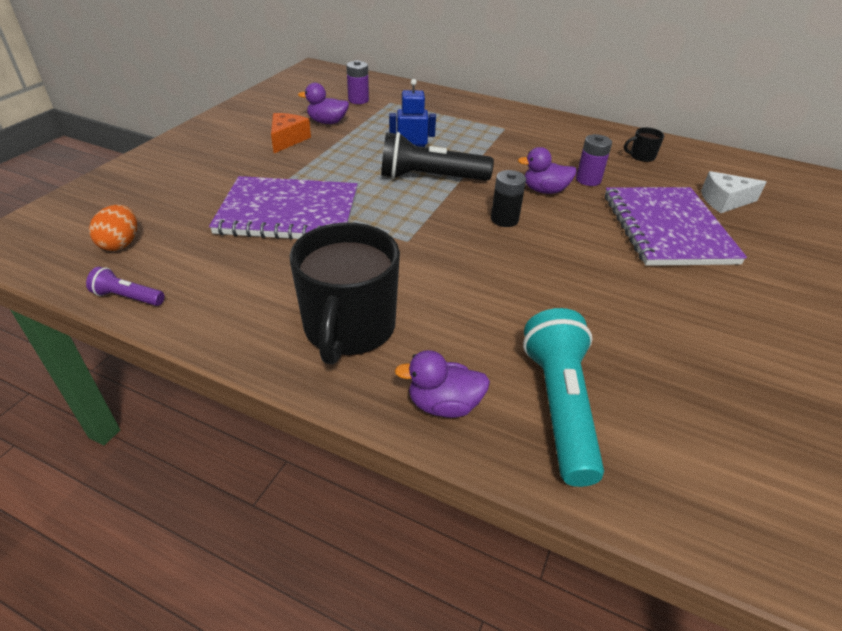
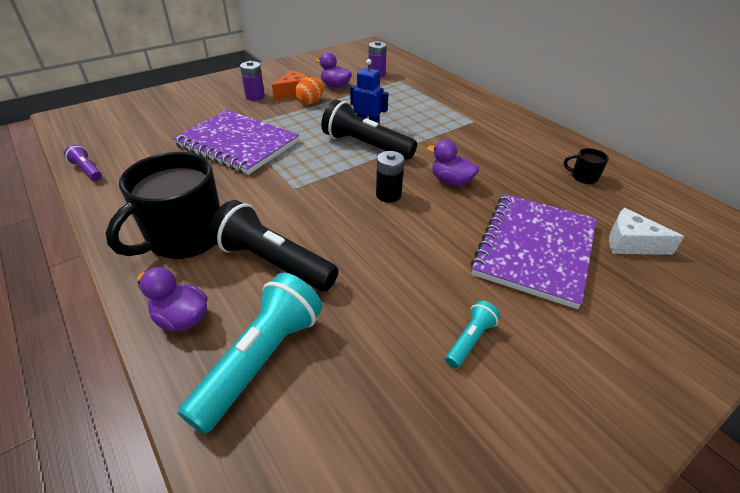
camera: 30 degrees right, 0 degrees up
orange egg [89,205,137,251] -> orange egg moved to [295,77,324,105]
purple battery [576,134,612,186] -> purple battery moved to [240,61,265,101]
none -> black flashlight [209,200,339,291]
none -> turquoise flashlight [445,300,500,368]

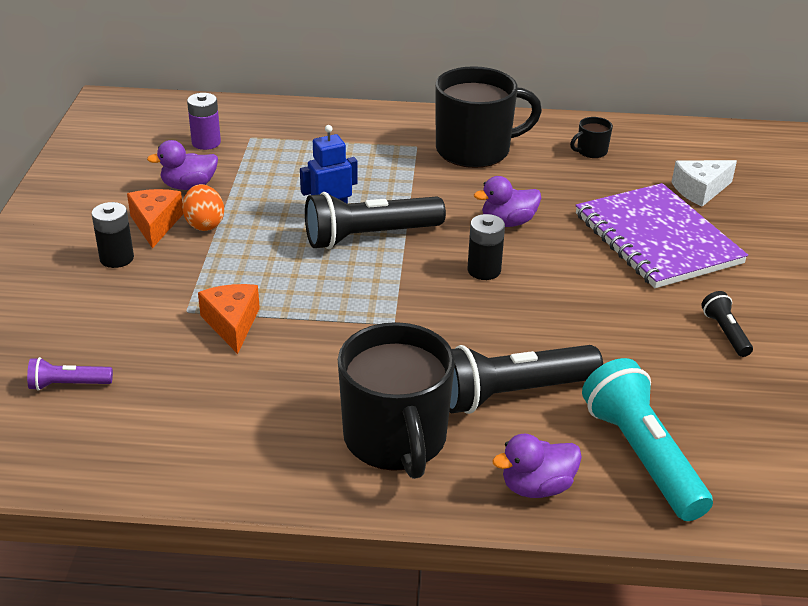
camera: 50 degrees left, 5 degrees down
purple flashlight [64,144,102,181] -> purple flashlight moved to [27,357,113,391]
purple notebook [172,110,299,175] -> orange cheese [198,284,260,354]
purple battery [240,61,265,101] -> black battery [91,202,134,268]
turquoise flashlight [445,300,500,368] -> black flashlight [701,291,753,357]
none -> black mug [435,66,542,168]

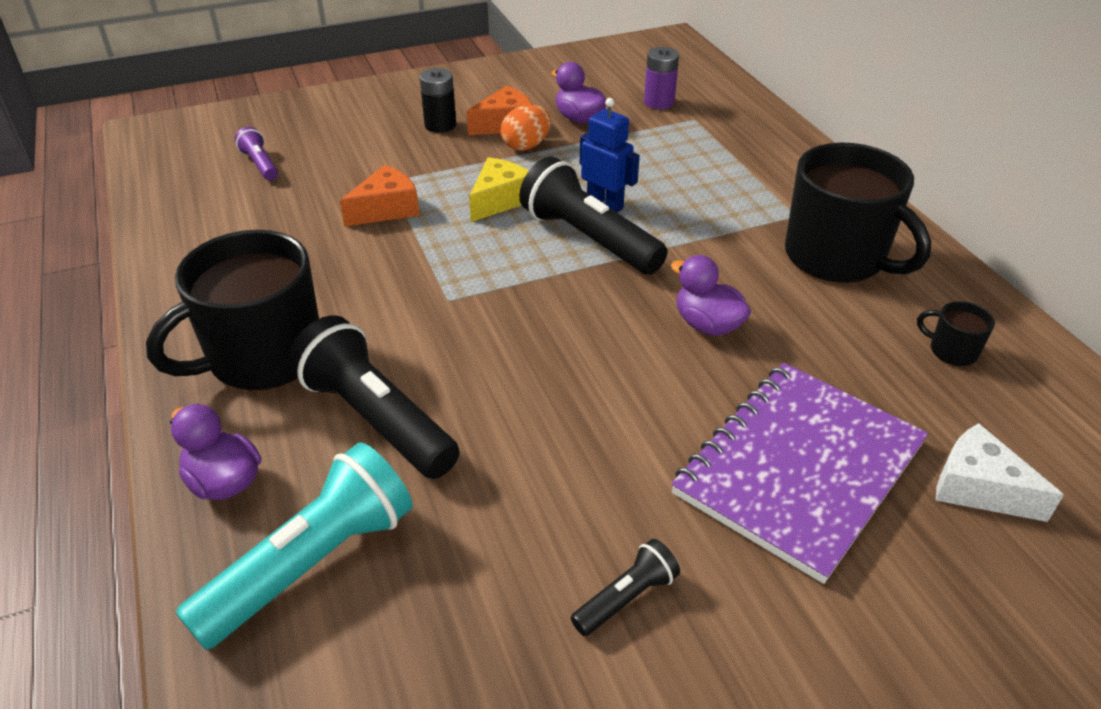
camera: 65 degrees right, 5 degrees up
black battery [467,214,505,280] -> none
none -> yellow cheese [469,157,529,222]

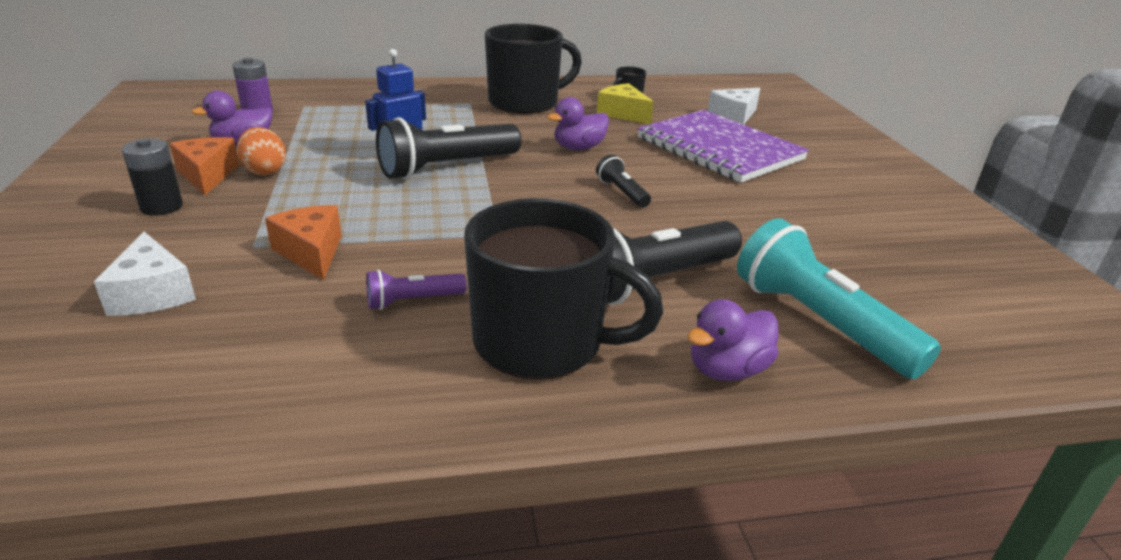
camera: 80 degrees left, 10 degrees down
black mug [146,230,319,390] -> black mug turned 45 degrees counterclockwise [464,198,664,380]
purple flashlight [235,127,278,180] -> purple flashlight moved to [366,270,467,310]
yellow cheese [469,157,529,222] -> yellow cheese moved to [597,83,654,124]
black flashlight [571,539,680,636] -> black flashlight moved to [596,155,651,208]
none -> white cheese [94,232,196,316]

